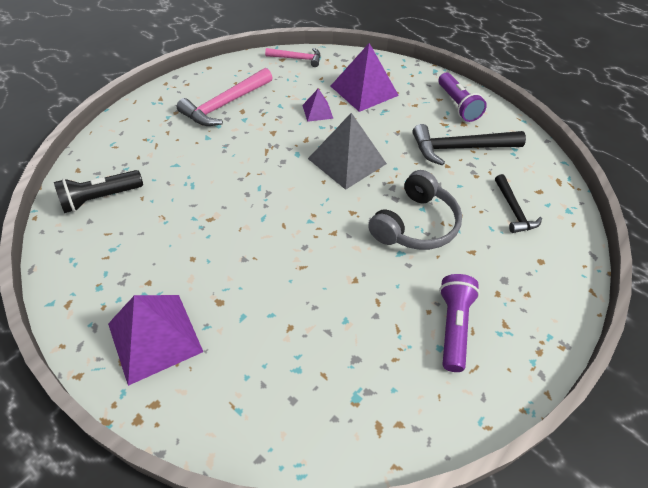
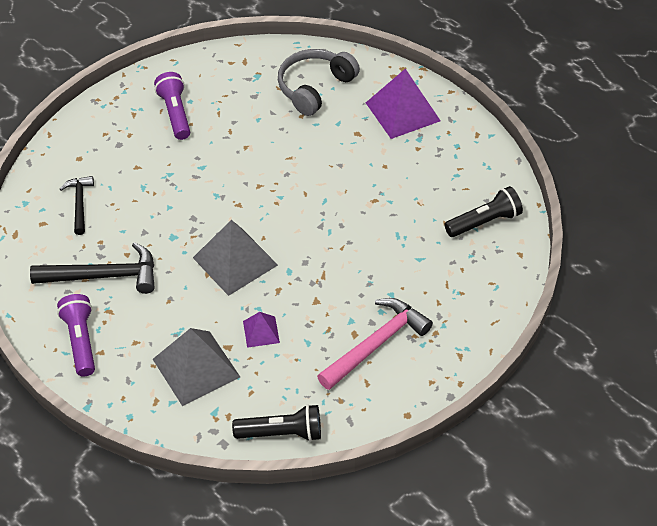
camera: 175 degrees left, 0 degrees up
pink hammer [265,48,320,67] -> black flashlight [232,404,321,442]
purple pyramid [331,43,399,112] -> grey pyramid [153,328,240,406]
grey headphones [368,170,462,250] -> grey headphones moved to [278,49,360,116]
purple flashlight [439,274,480,372] -> purple flashlight turned 150 degrees clockwise [154,72,190,140]

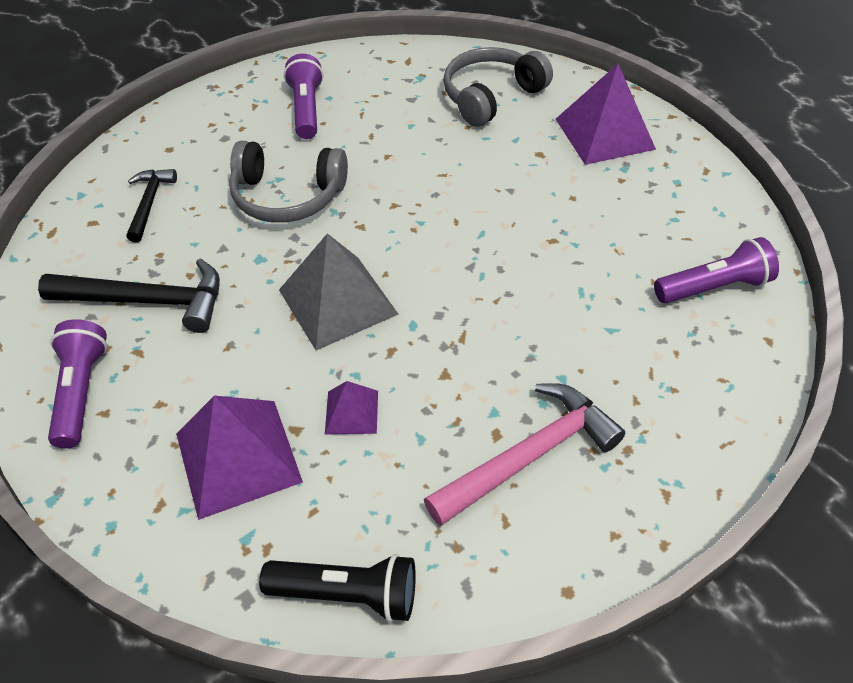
camera: 10 degrees right, 0 degrees up
grey pyramid [153,328,240,406] -> purple pyramid [176,396,303,520]
black flashlight [444,186,523,237] -> purple flashlight [654,237,779,303]
none -> grey headphones [229,141,348,223]

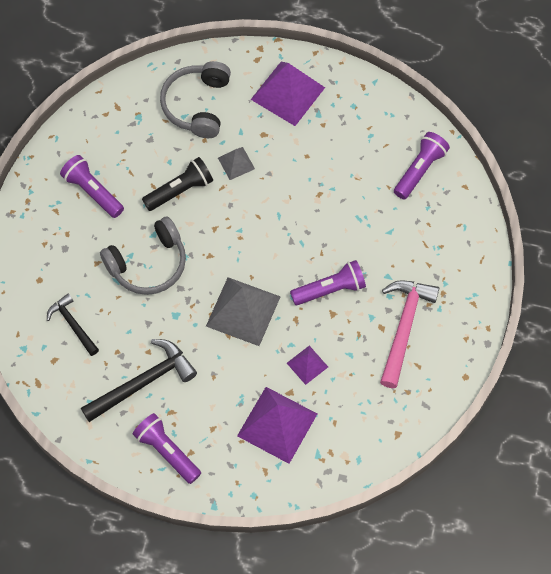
camera: 40 degrees left, 15 degrees up
black flashlight [259,554,416,622] -> black flashlight moved to [142,157,213,211]
none -> grey pyramid [218,147,255,180]
none -> purple flashlight [290,260,366,305]

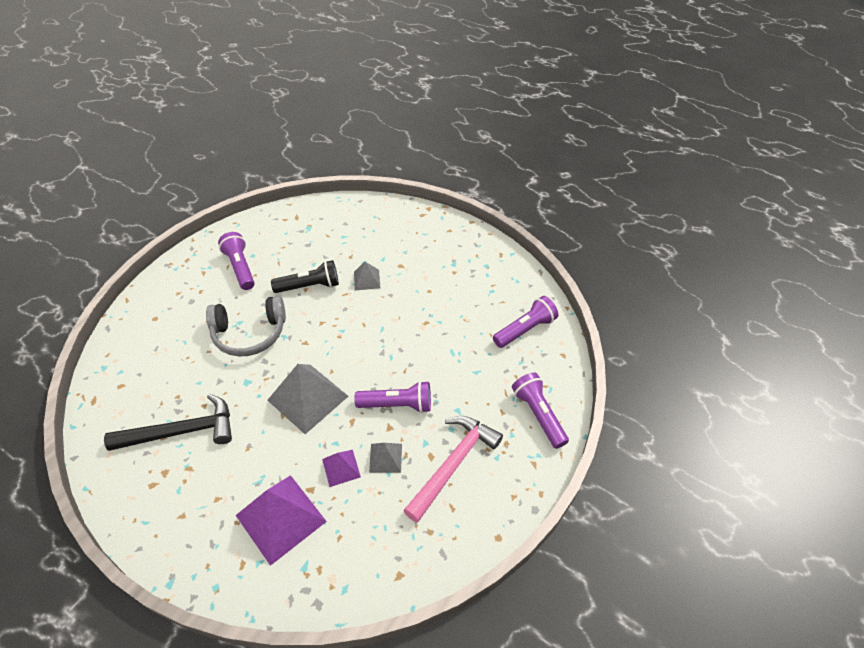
camera: 20 degrees right, 15 degrees down
black hammer [47,294,99,356] -> none
purple flashlight [133,413,201,484] -> purple flashlight moved to [512,372,569,449]
grey headphones [160,61,231,138] -> none
purple pyramid [251,61,325,126] -> none
none -> grey pyramid [369,443,402,473]

